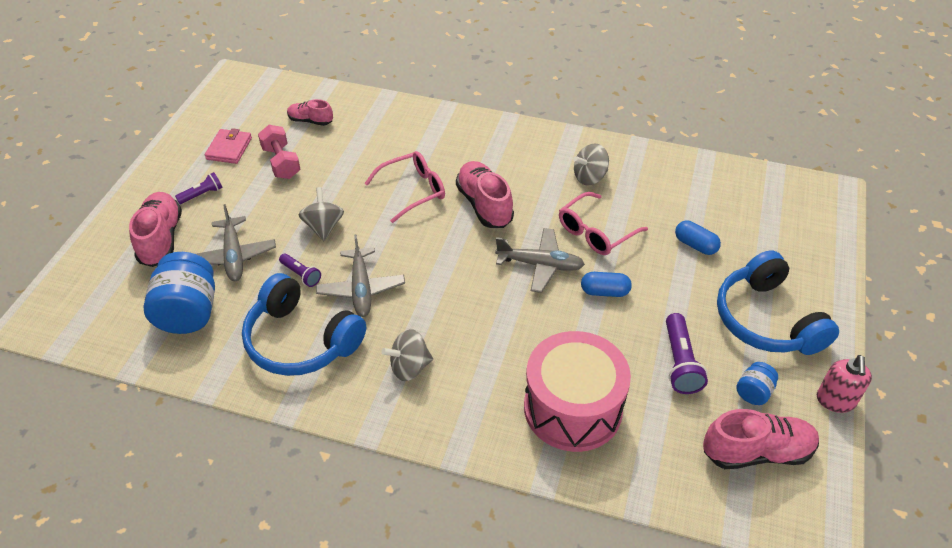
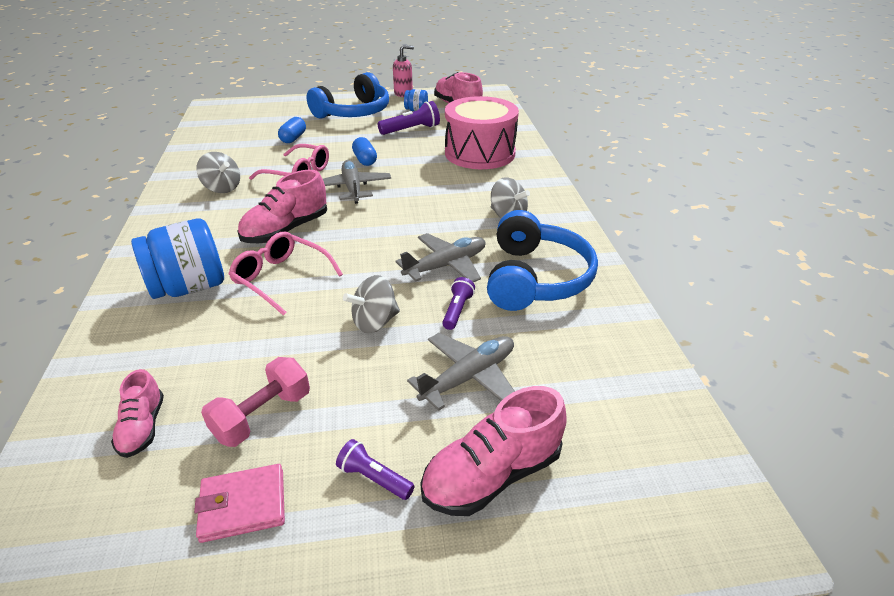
camera: 115 degrees left, 10 degrees down
blue jar [143,252,215,334] -> blue jar moved to [131,219,224,299]

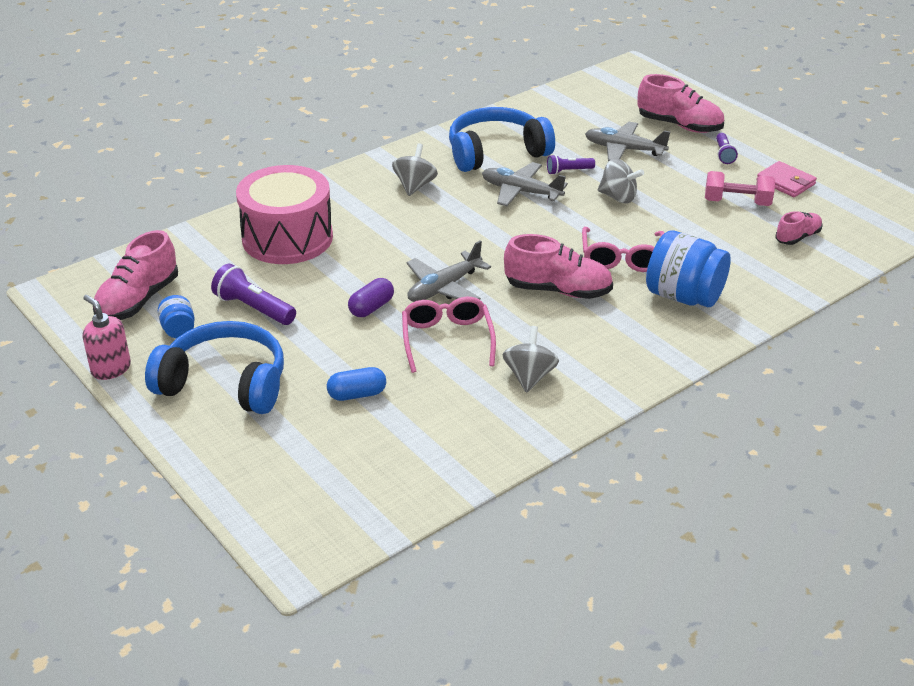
camera: 120 degrees left, 0 degrees up
blue capsule [352,137,377,166] -> purple capsule [348,278,394,317]

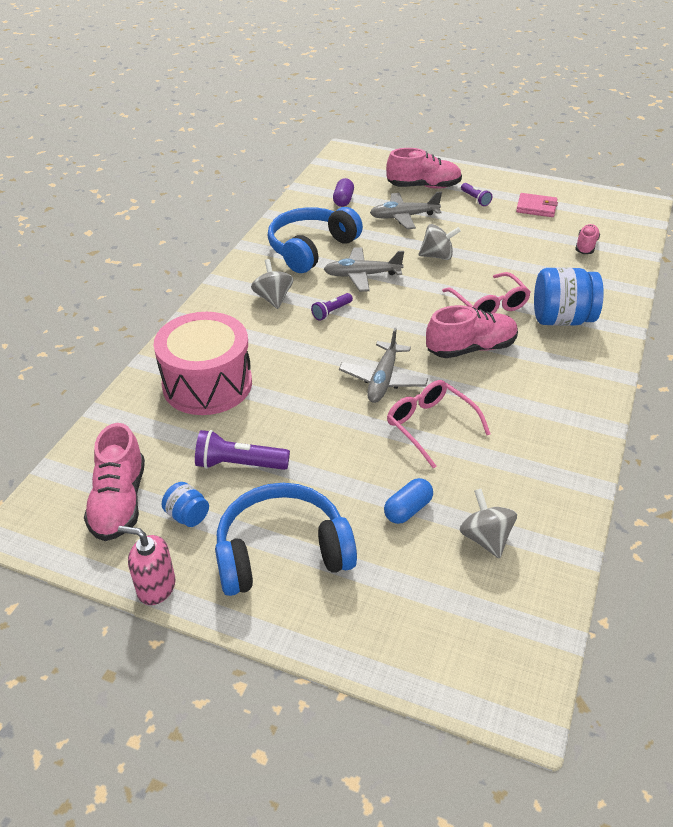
camera: 30 degrees left, 5 degrees up
purple capsule [348,278,394,317] -> purple capsule moved to [333,178,354,207]
grey spinning top [503,326,559,393] -> grey spinning top moved to [459,489,517,559]
purple flashlight [547,155,595,175] -> purple flashlight moved to [311,293,353,321]
pink dumbbell [705,171,775,206] -> none

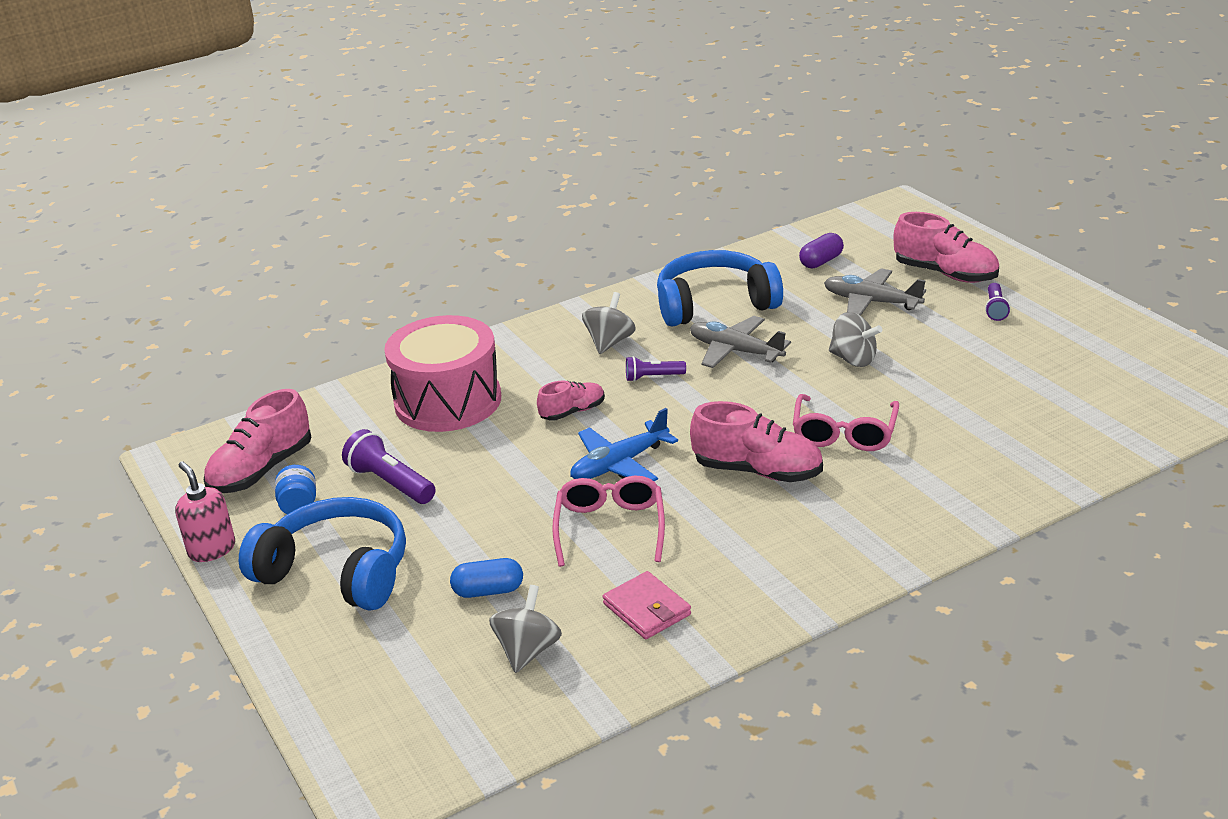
camera: 40 degrees right, 10 degrees down
grey plane [339,328,428,403] -> blue plane [570,408,678,481]
pink wallet [516,193,558,217] -> pink wallet moved to [603,571,691,639]
blue jar [534,267,604,326] -> none
pink shoe [575,224,600,254] -> pink shoe moved to [537,381,605,421]

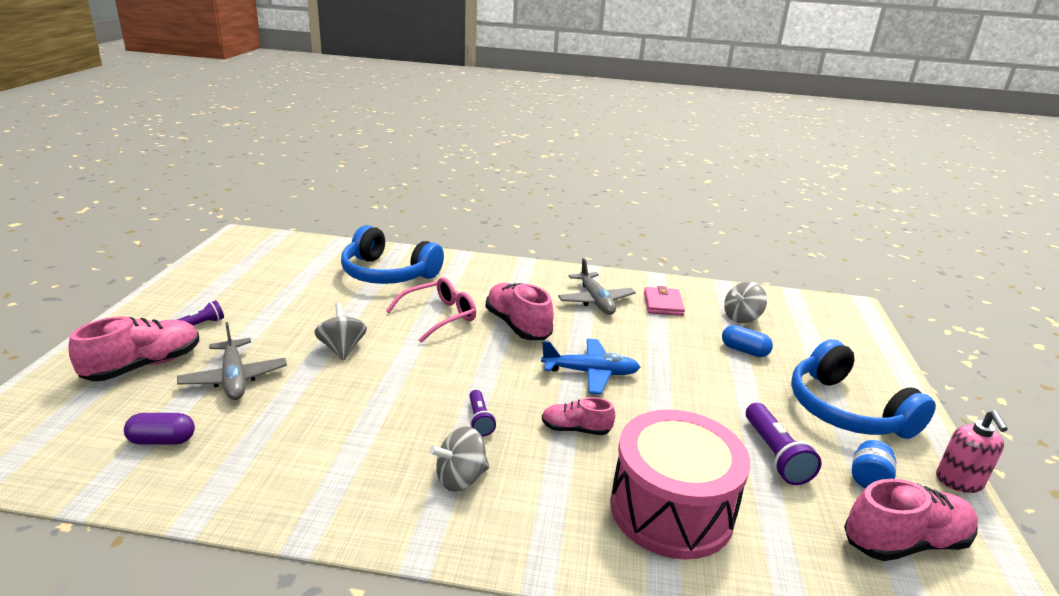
camera: 145 degrees left, 5 degrees down
pink glasses [552,476,665,567] -> none
purple flashlight [626,356,686,382] -> purple flashlight turned 45 degrees clockwise [469,390,496,436]
blue headphones [657,250,783,327] -> blue headphones moved to [341,225,444,284]
grey plane [690,316,791,368] -> grey plane moved to [558,258,636,315]
pink shoe [894,212,999,283] -> pink shoe turned 60 degrees clockwise [68,316,199,381]

